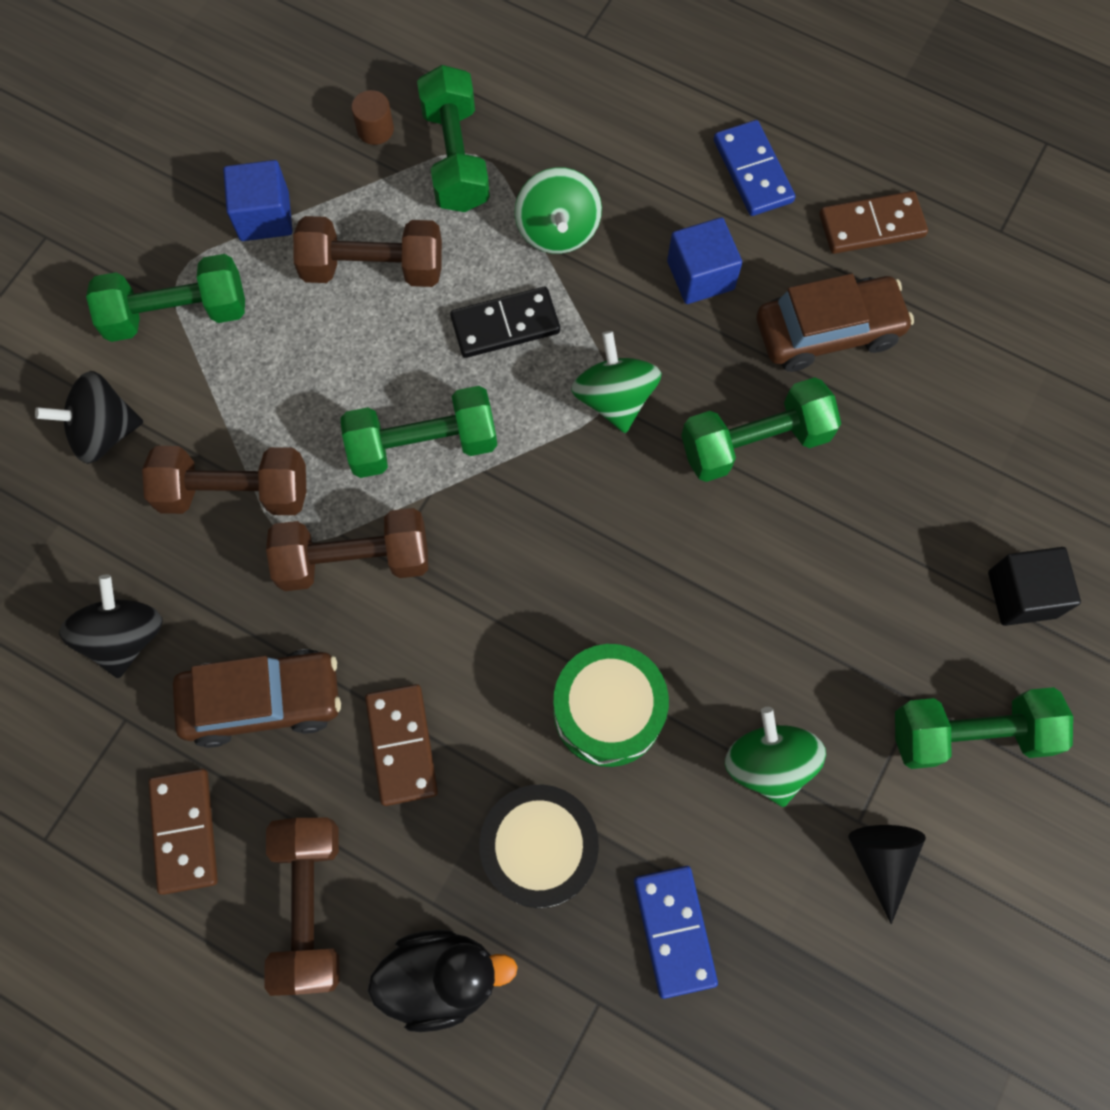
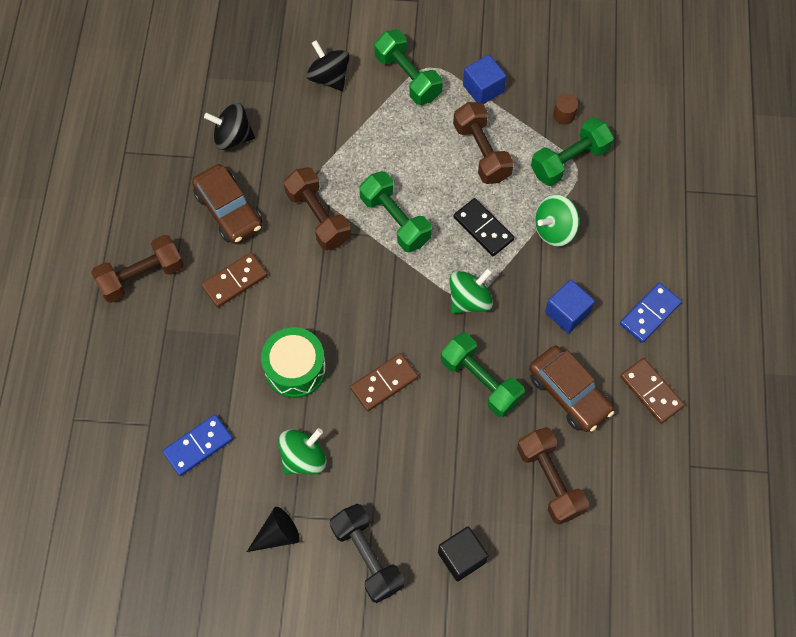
camera: 65 degrees right, 5 degrees down
black spinning top [59,575,163,678] -> black spinning top turned 150 degrees counterclockwise [204,103,255,150]
brown dumbbell [142,446,306,515] -> brown dumbbell moved to [517,427,589,525]
brown domino [149,769,218,895] -> brown domino moved to [350,353,418,411]
black duck [368,930,518,1032] -> none
black drum [479,784,599,908] -> none
green dumbbell [895,687,1073,769] -> black dumbbell [330,504,404,603]

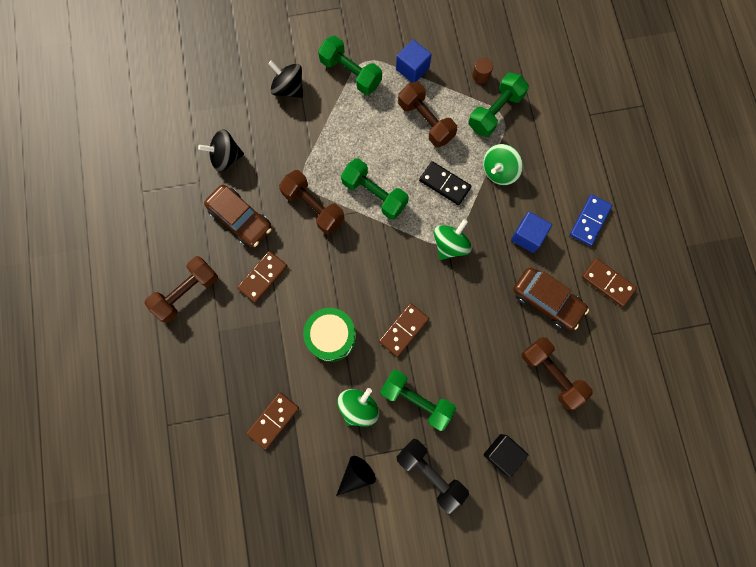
camera: 15 degrees left, 10 degrees up
blue domino [162,415,233,476] -> brown domino [246,392,299,450]
green dumbbell [441,333,525,417] -> green dumbbell moved to [380,370,456,431]

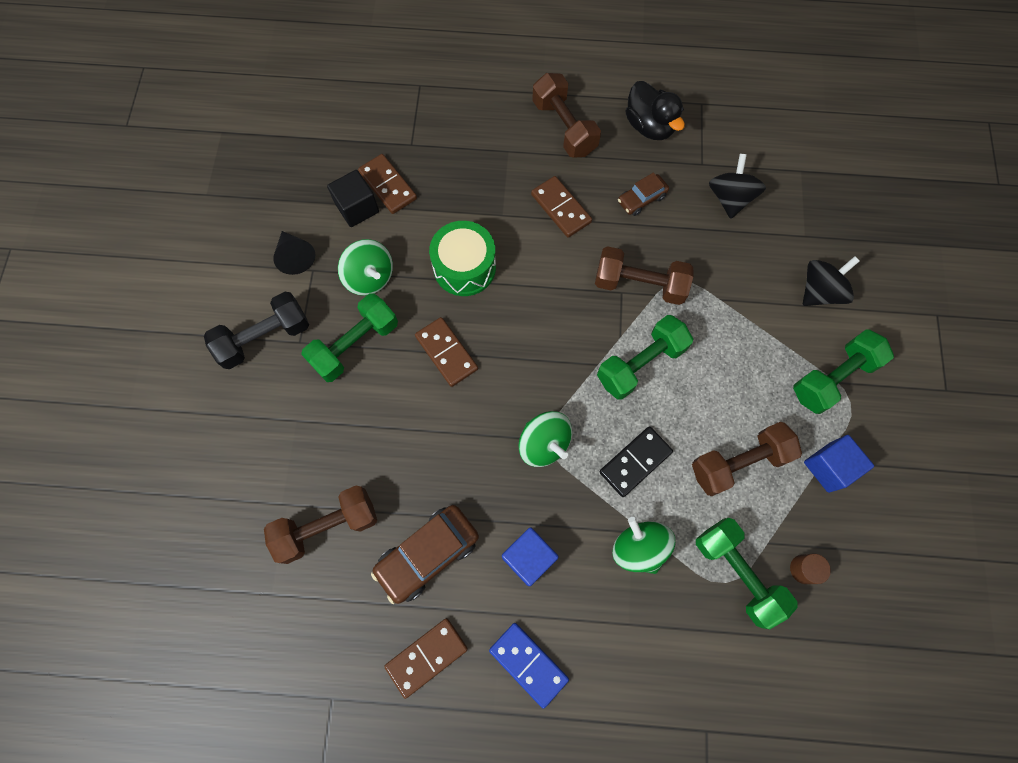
camera: 105 degrees right, 5 degrees down
brown car [204,185,272,248] -> brown car [618,172,669,216], size x0.57
brown dumbbell [279,170,345,234] -> brown dumbbell turned 45 degrees clockwise [595,246,693,305]
black cube [483,434,528,477] -> black cube moved to [327,170,379,227]
none -> black duck [626,81,685,140]

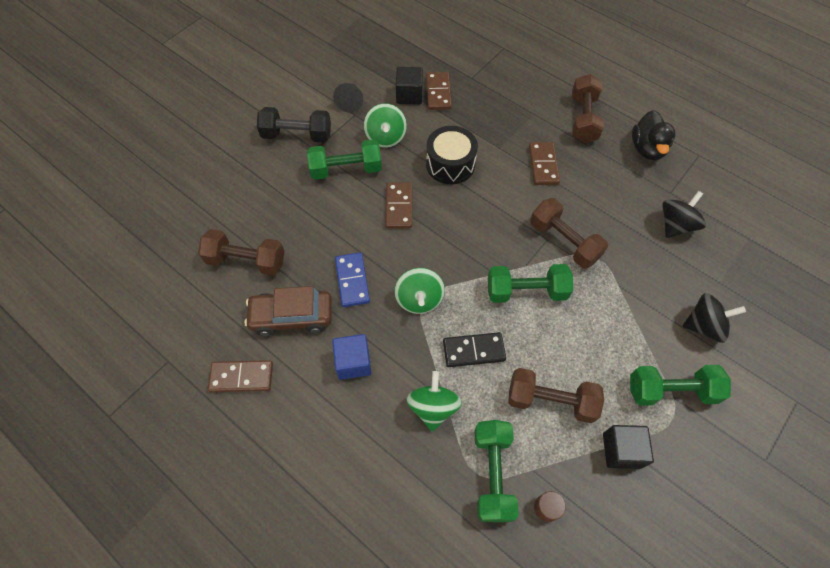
camera: 35 degrees right, 10 degrees down
green drum [429,221,496,296] -> black drum [426,126,478,184]
blue domino [489,623,569,709] -> blue domino moved to [335,252,370,307]
brown car [618,172,669,216] -> none
blue cube [804,435,874,493] -> black cube [603,425,654,469]

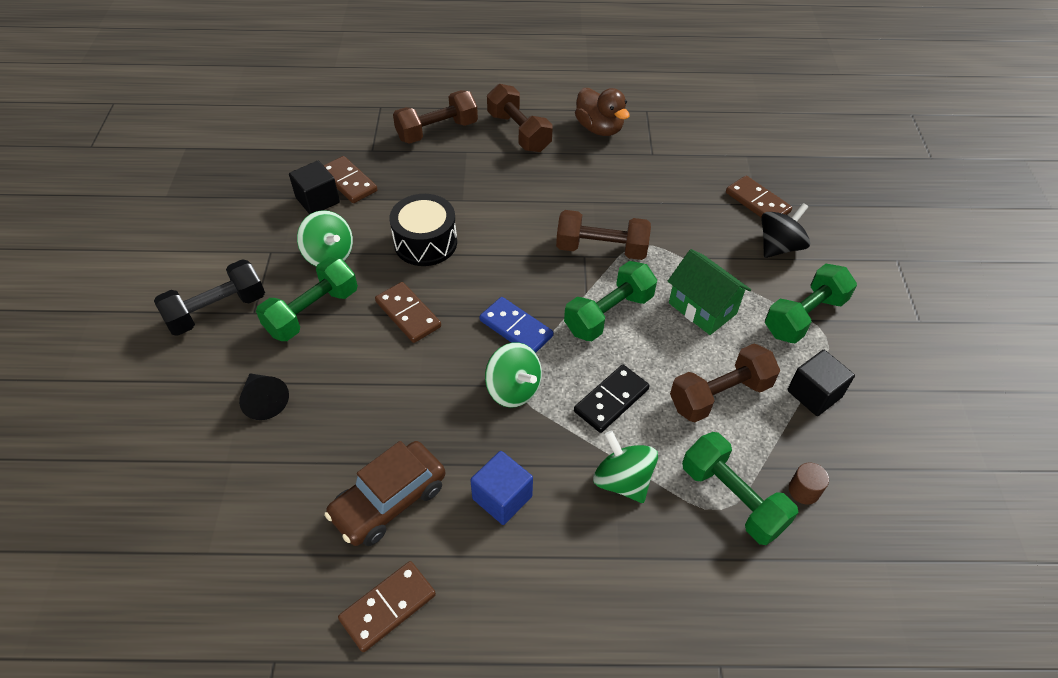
camera: 40 degrees left, 10 degrees down
brown dumbbell [198,229,285,276] -> brown dumbbell moved to [393,90,478,144]
black cone [333,83,363,113] -> black cone moved to [239,374,289,420]
blue domino [335,252,370,307] -> blue domino moved to [479,297,554,353]
brown domino [529,142,560,185] -> brown domino moved to [726,176,792,217]
black duck [632,110,676,160] -> brown duck [575,88,630,136]
black spinning top [662,191,706,238] -> none
none -> green house [668,249,751,335]

